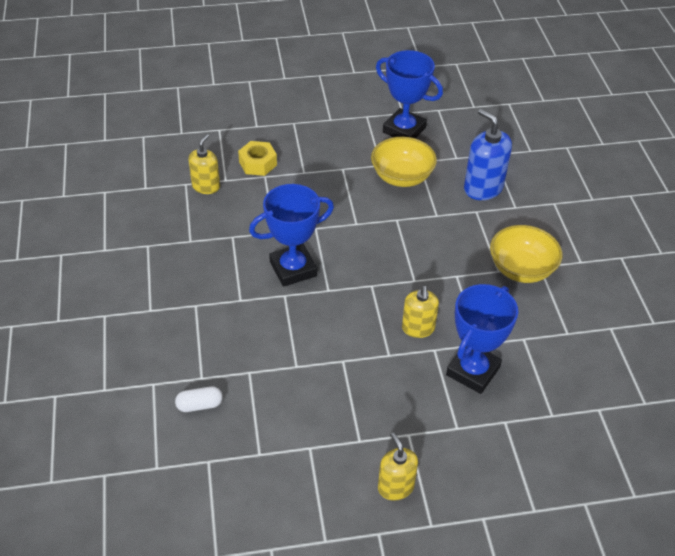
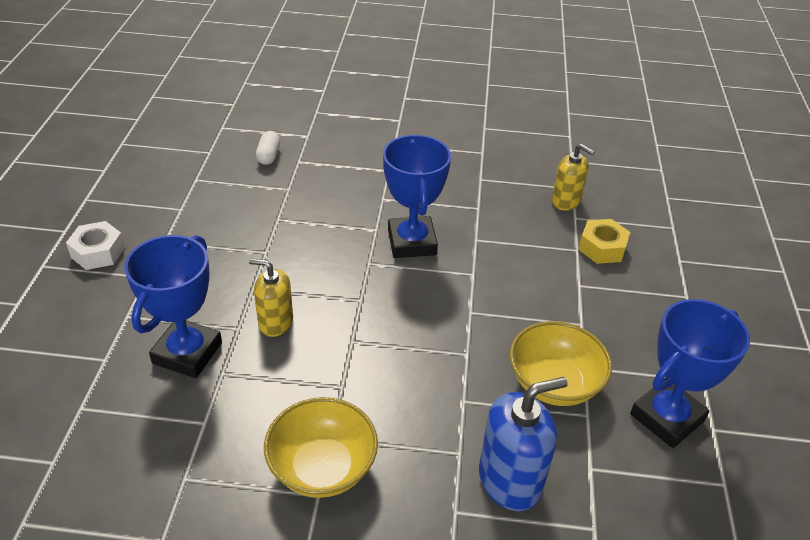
camera: 105 degrees right, 5 degrees down
yellow soap dispenser [378,433,418,501] -> white nut [66,221,125,270]
blue trophy [446,284,518,394] -> blue trophy turned 60 degrees clockwise [124,235,222,378]

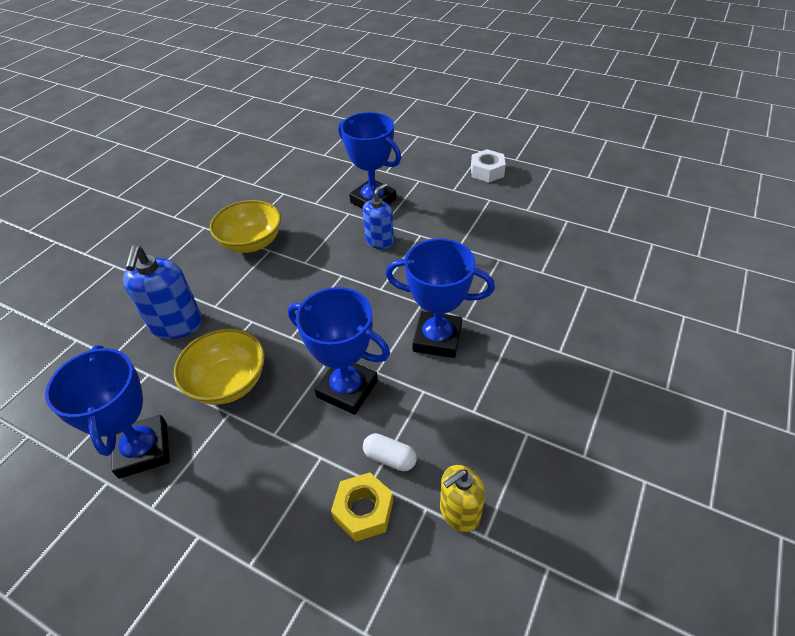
camera: 115 degrees right, 5 degrees up
yellow soap dispenser [249,258,293,337] -> blue soap dispenser [363,183,394,249]
white capsule [256,131,280,165] -> white capsule moved to [363,433,417,471]
none -> blue trophy [288,287,390,415]

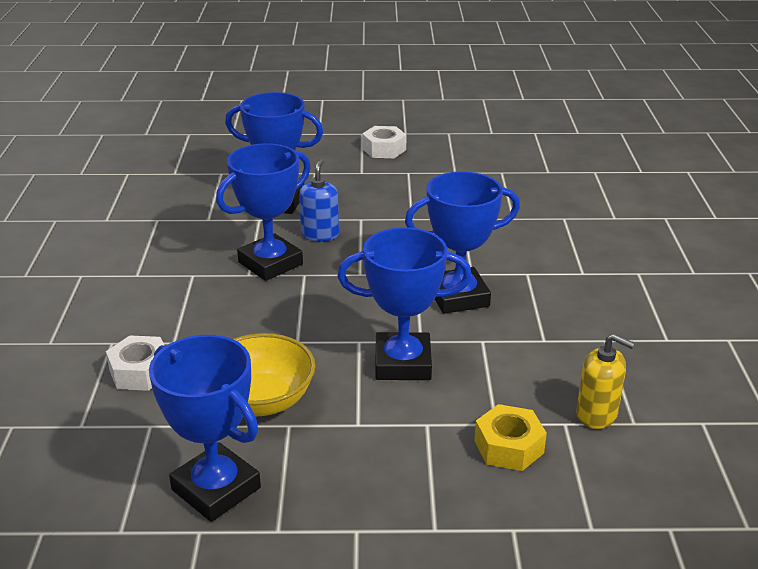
camera: 30 degrees left, 15 degrees down
blue soap dispenser [123,245,202,339] -> white nut [106,335,165,391]
yellow bowl [210,200,281,253] -> none
white capsule [363,433,417,471] -> none
yellow soap dispenser [440,465,485,532] -> yellow soap dispenser turned 90 degrees counterclockwise [576,334,635,429]
none -> blue trophy [216,143,311,281]

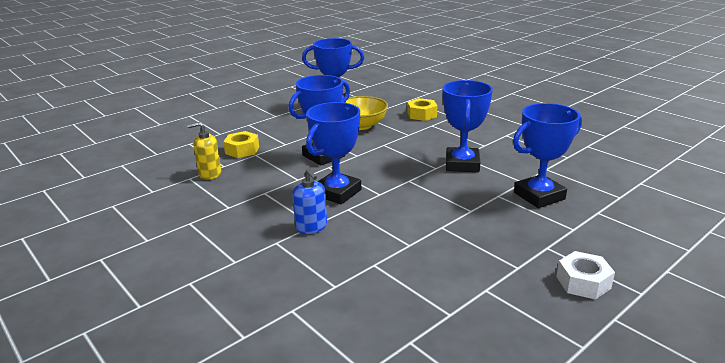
camera: 140 degrees right, 5 degrees down
white nut [106,335,165,391] -> yellow nut [407,98,437,121]
blue soap dispenser [299,159,339,241] -> blue soap dispenser moved to [292,169,327,234]

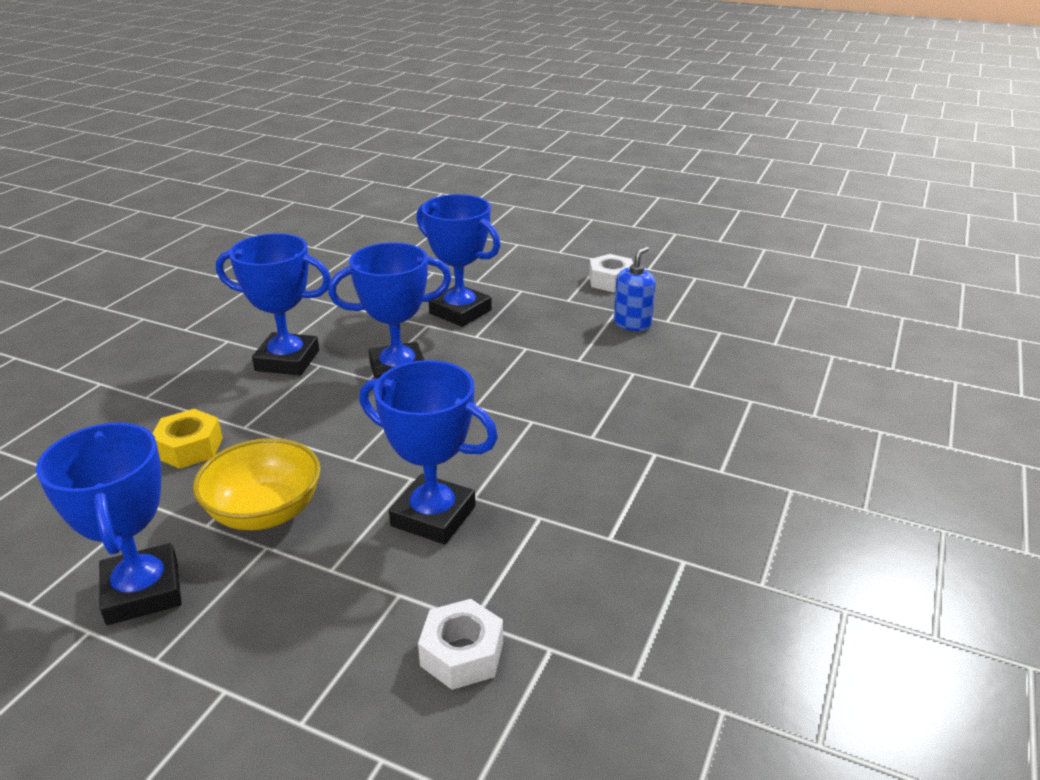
camera: 115 degrees left, 5 degrees up
yellow soap dispenser [188,122,221,180] -> none
yellow nut [223,131,259,158] -> white nut [418,599,503,690]
blue soap dispenser [292,169,327,234] -> blue soap dispenser moved to [614,246,656,331]
blue trophy [306,102,361,205] -> blue trophy moved to [216,233,331,375]

